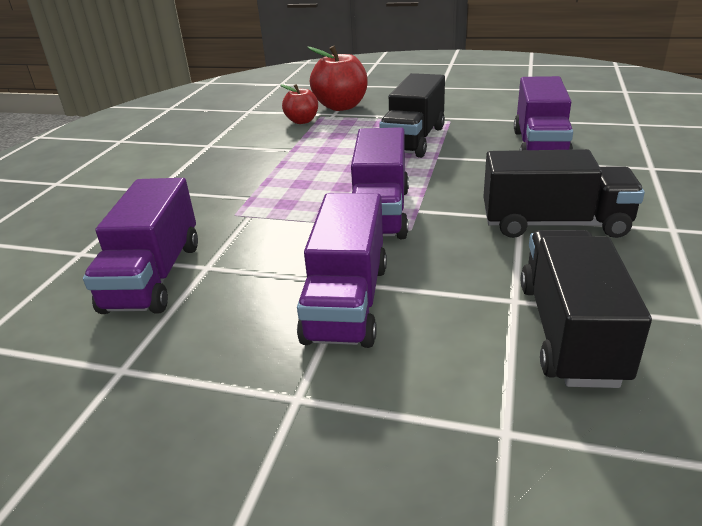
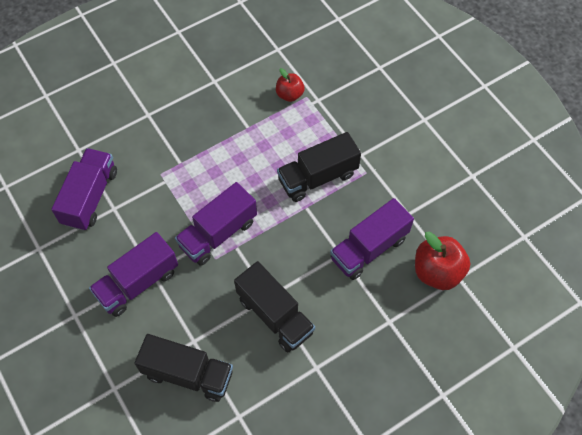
camera: 40 degrees right, 30 degrees up
purple truck [83,178,198,314] -> purple truck turned 150 degrees clockwise [51,148,117,231]
red apple [307,46,367,111] -> red apple moved to [415,232,470,290]
black truck [521,230,652,388] -> black truck turned 60 degrees clockwise [134,334,233,402]

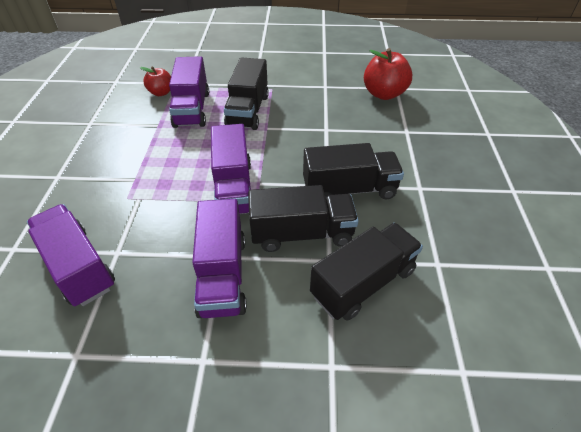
camera: 55 degrees left, 15 degrees down
purple truck [330,198,414,280] -> purple truck moved to [169,56,209,128]
none -> black truck [248,185,359,252]

